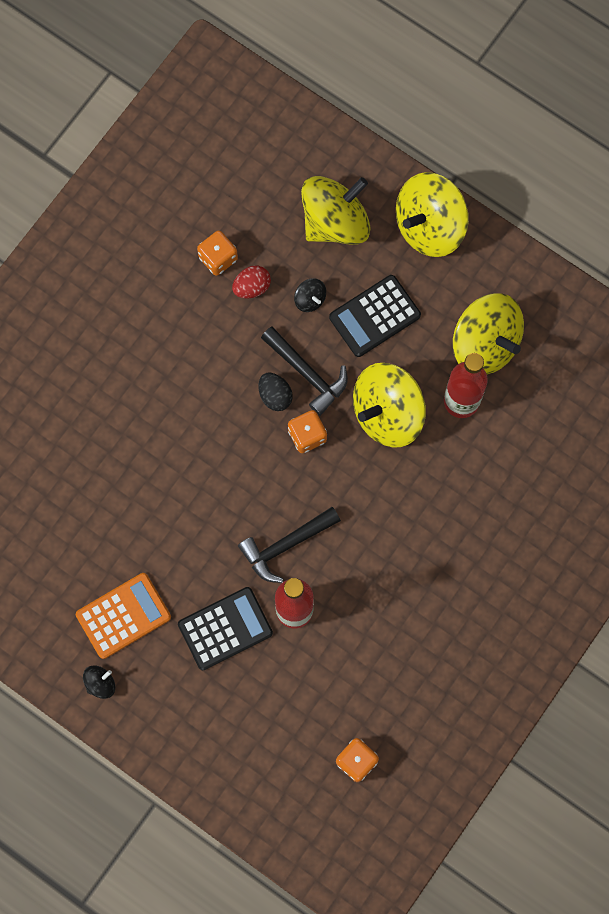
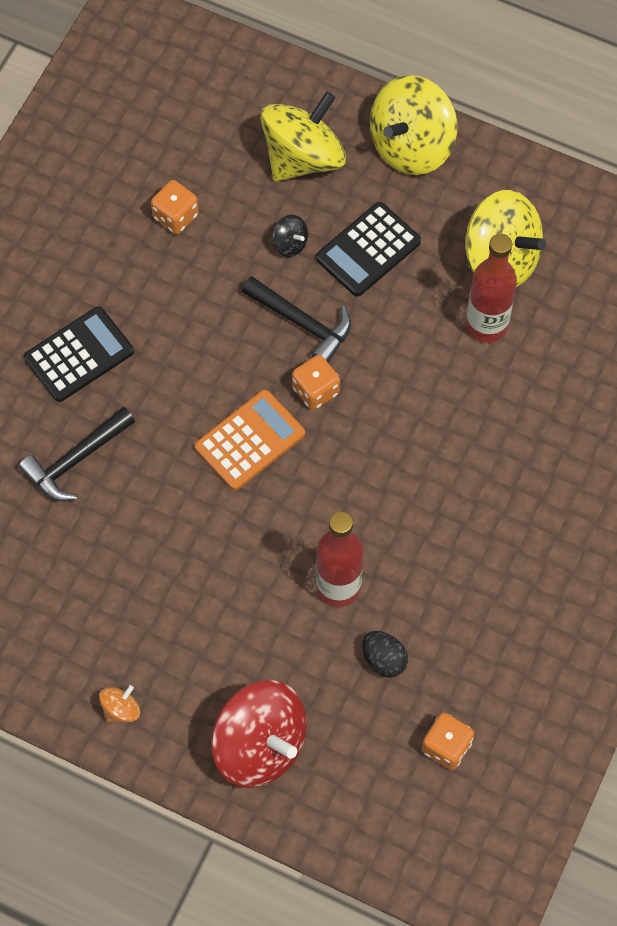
camera: 10 degrees left, 10 degrees down
orange calculator [76,573,171,659] -> orange calculator moved to [195,390,305,490]
black spinning top [83,666,115,699] -> orange spinning top [99,685,140,723]
black calculator [178,587,273,670] -> black calculator moved to [24,306,134,402]
red egg [232,266,271,299] -> none
black hammer [238,507,341,583] -> black hammer moved to [18,407,135,501]
black egg [259,373,293,411] -> black egg moved to [363,631,408,677]
yellow spinning top [353,363,426,448] -> none
none -> red spinning top [211,680,307,788]

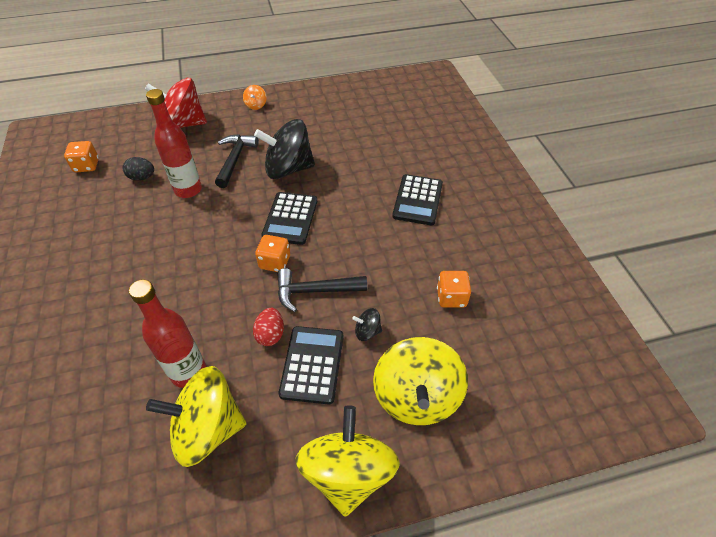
camera: 140 degrees right, 15 degrees down
black hammer [18,407,135,501] -> black hammer moved to [215,134,259,188]
orange calculator [195,390,305,490] -> black calculator [261,192,317,245]
none -> red egg [253,308,284,346]
none -> black spinning top [254,119,315,179]

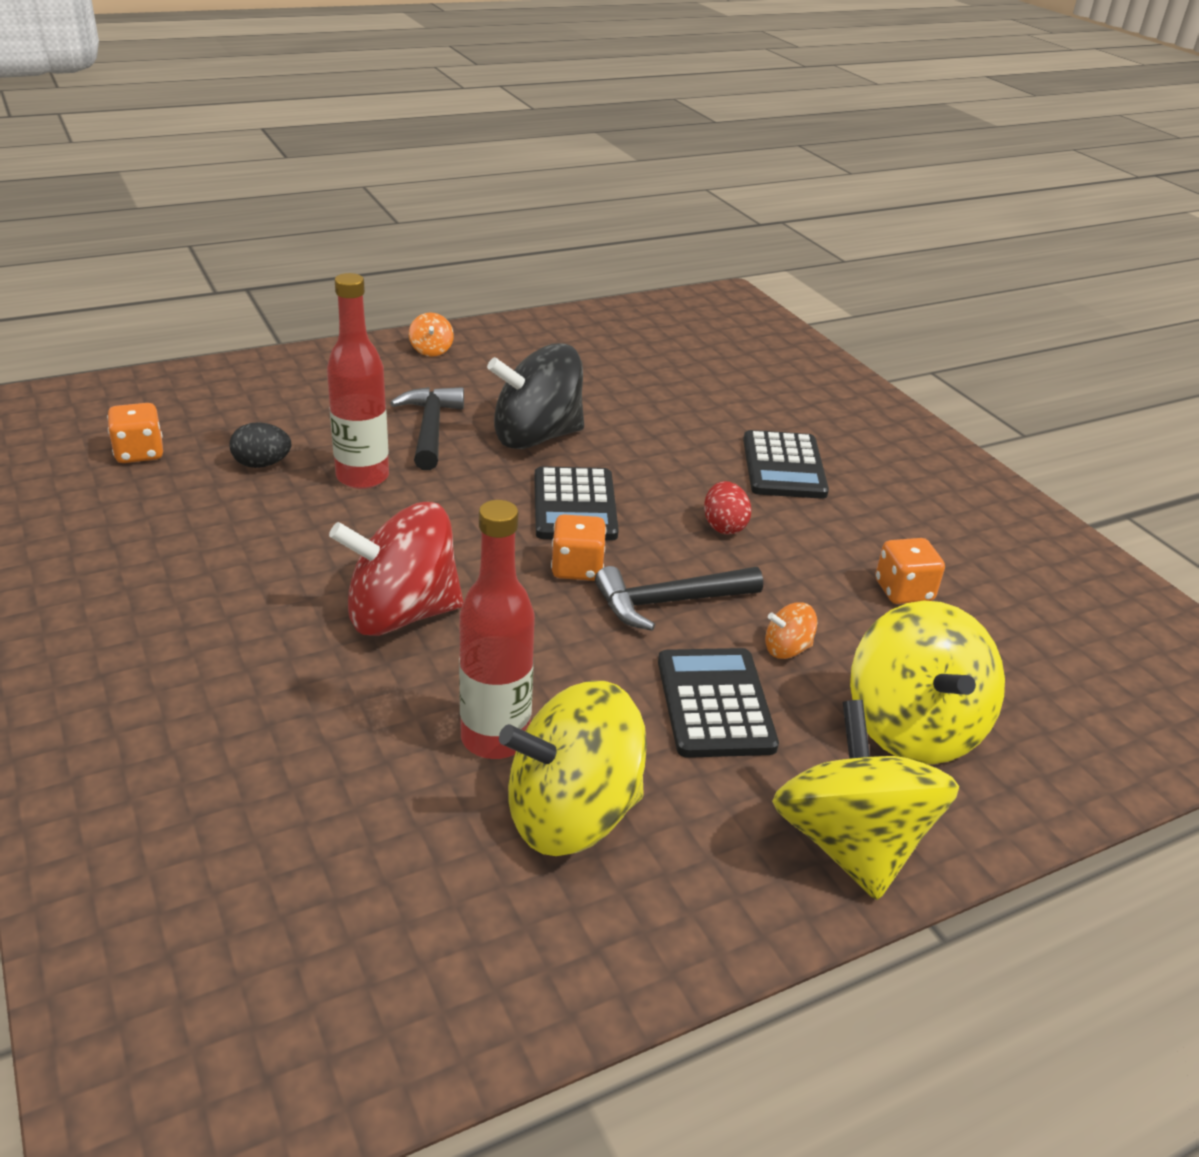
camera: 15 degrees left, 15 degrees down
red spinning top [145,78,207,128] -> red spinning top moved to [329,502,464,636]
red egg [253,308,284,346] -> red egg moved to [704,481,751,535]
black spinning top [352,308,382,341] -> orange spinning top [765,602,817,659]

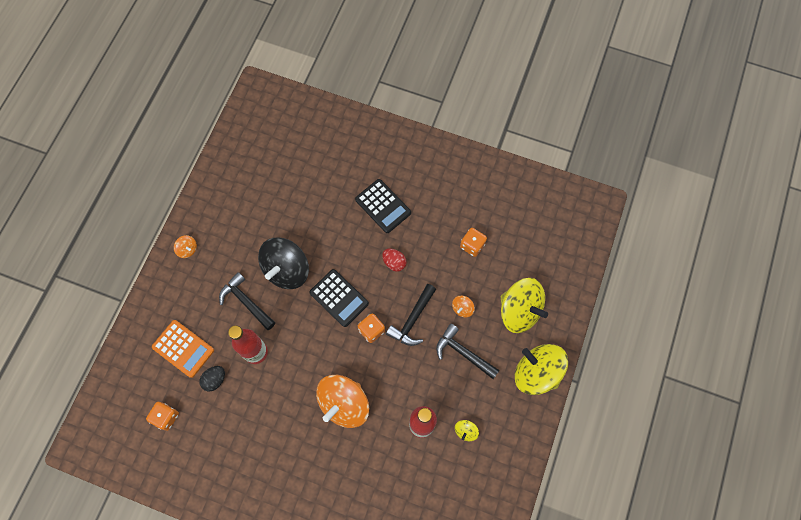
camera: 40 degrees left, 35 degrees up
red spinning top [329,502,464,636] -> orange spinning top [316,375,369,428]
yellow spinning top [499,681,647,856] -> yellow spinning top [455,420,479,441], size x0.42
black calculator [658,648,779,758] -> black hammer [436,323,499,379]
none -> orange calculator [152,320,214,378]

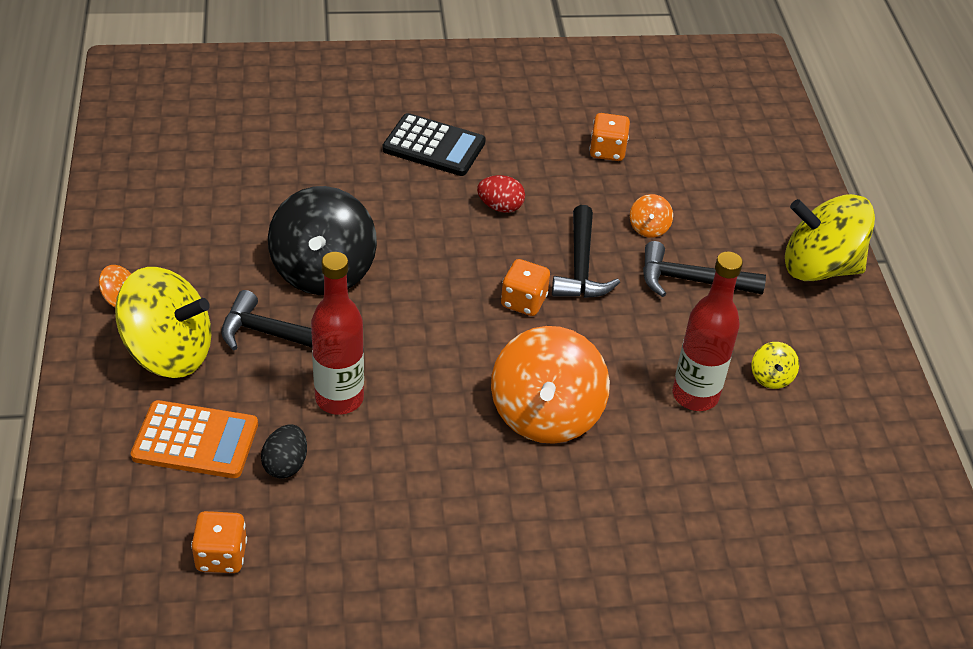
camera: 30 degrees left, 25 degrees down
black calculator [310,269,369,327] -> none
yellow spinning top [501,278,548,333] -> yellow spinning top moved to [115,267,211,378]

